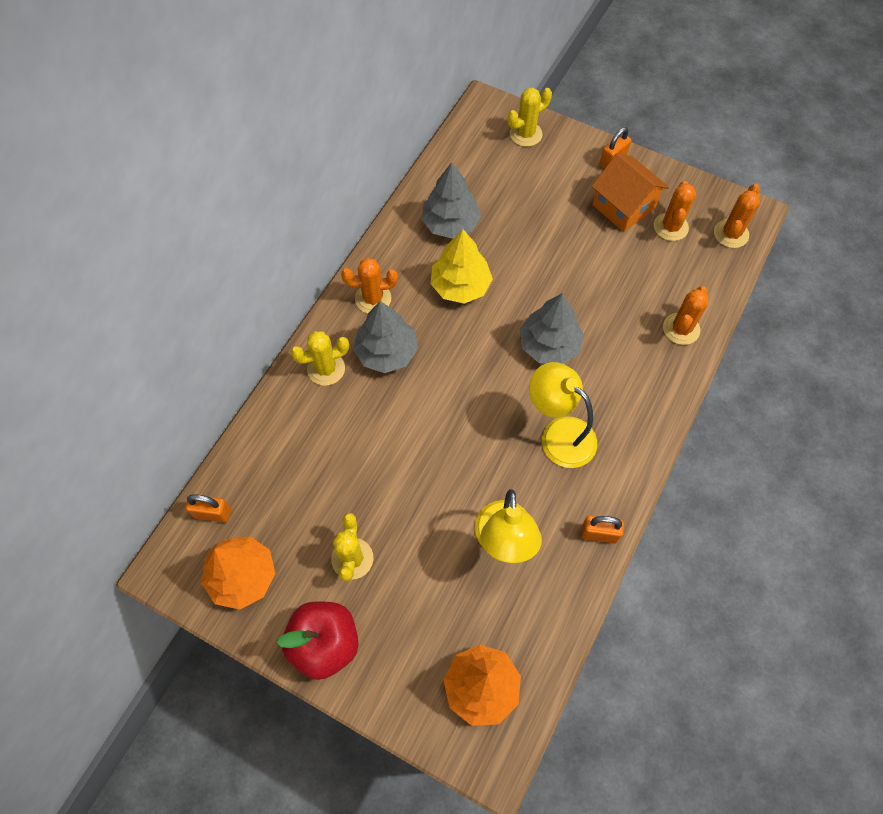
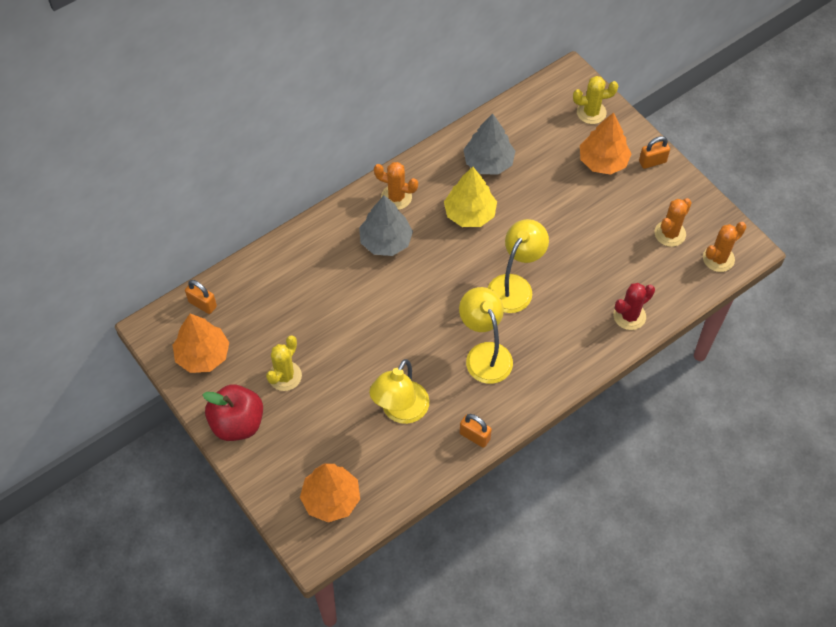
camera: 25 degrees right, 5 degrees down
yellow cactus [291,331,349,386] -> none
grey tree [519,293,584,364] -> yellow lamp [488,219,549,313]
orange house [591,153,669,232] -> none
orange cactus [663,286,708,345] -> red cactus [614,283,655,330]
none -> orange tree [580,112,631,175]

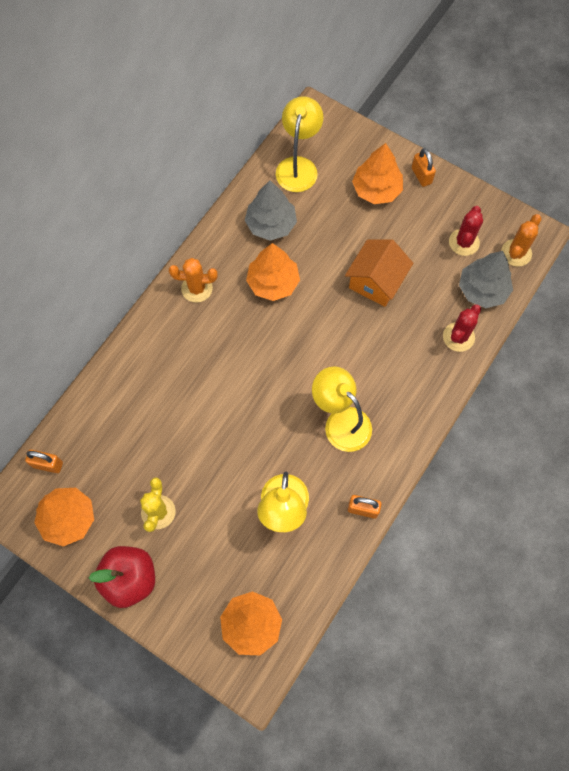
camera: 20 degrees left, 10 degrees up
grey tree [359,195,413,256] -> grey tree moved to [459,251,513,308]
yellow tree [444,167,497,227] -> orange tree [246,243,300,301]
yellow lamp [488,219,549,313] -> yellow lamp moved to [276,96,323,192]
yellow cactus [573,76,618,124] -> none
orange padlock [639,136,670,169] -> orange padlock turned 75 degrees counterclockwise [412,148,436,187]
orange cactus [655,198,691,247] -> red cactus [449,206,483,256]
none -> orange house [345,239,413,307]

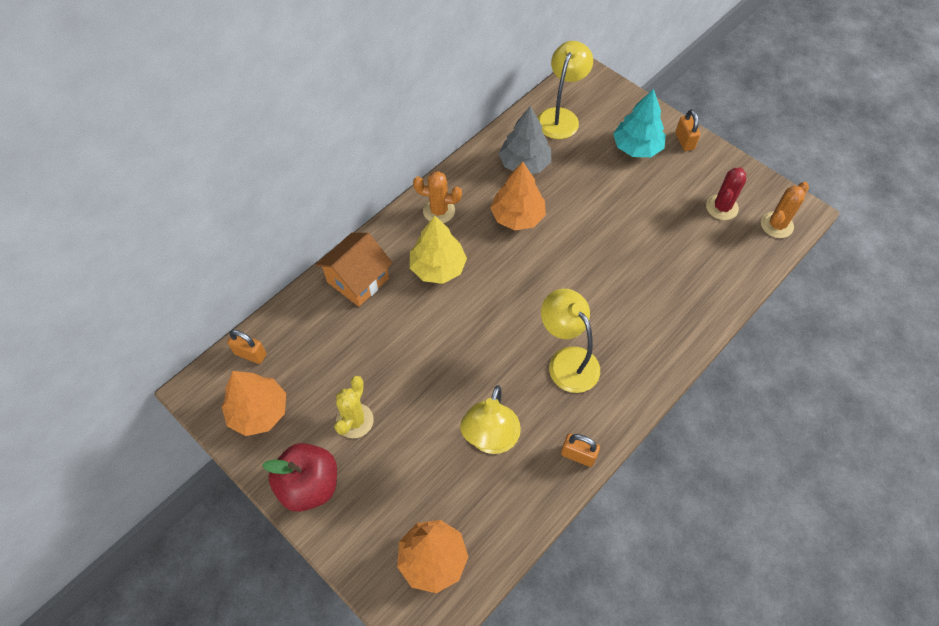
camera: 10 degrees right, 10 degrees down
orange house [345,239,413,307] -> orange house moved to [316,233,393,307]
orange tree [352,143,403,204] -> turquoise tree [613,89,666,157]
red cactus [443,304,481,352] -> none
grey tree [459,251,513,308] -> none
none -> yellow tree [410,216,467,284]

